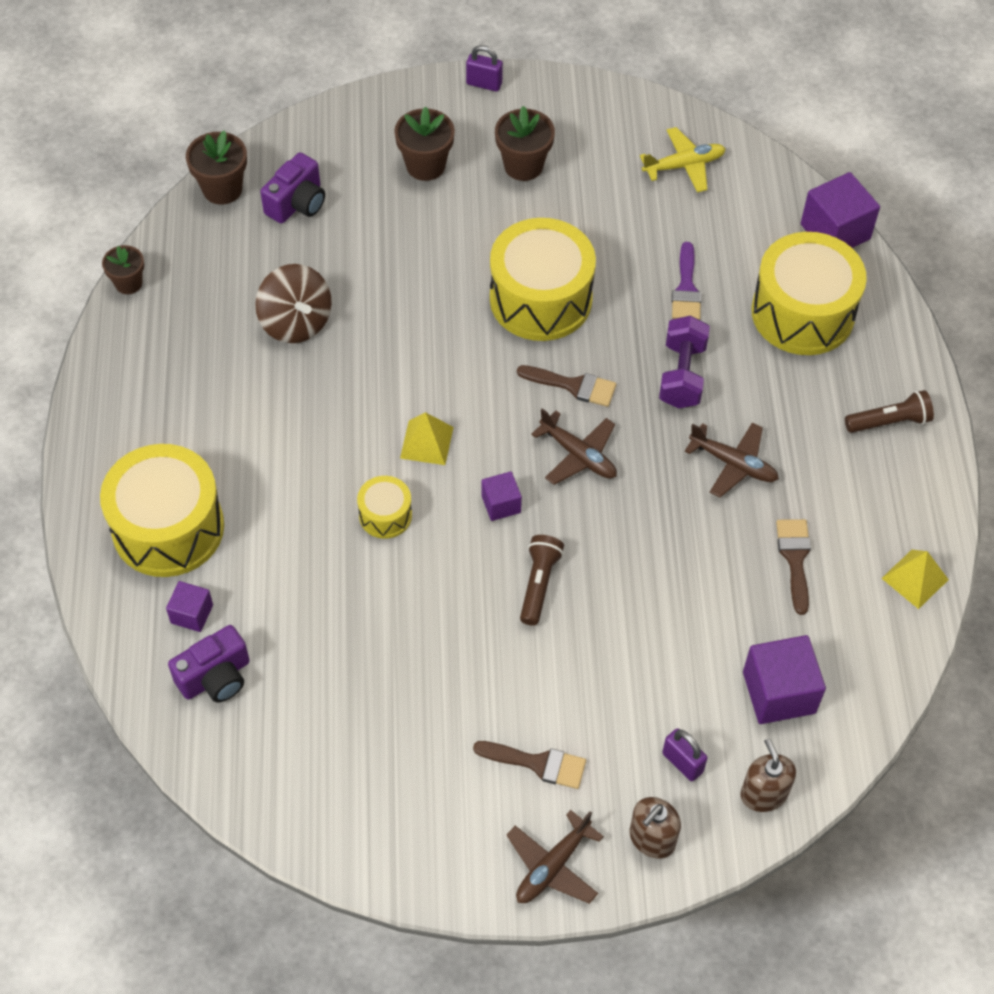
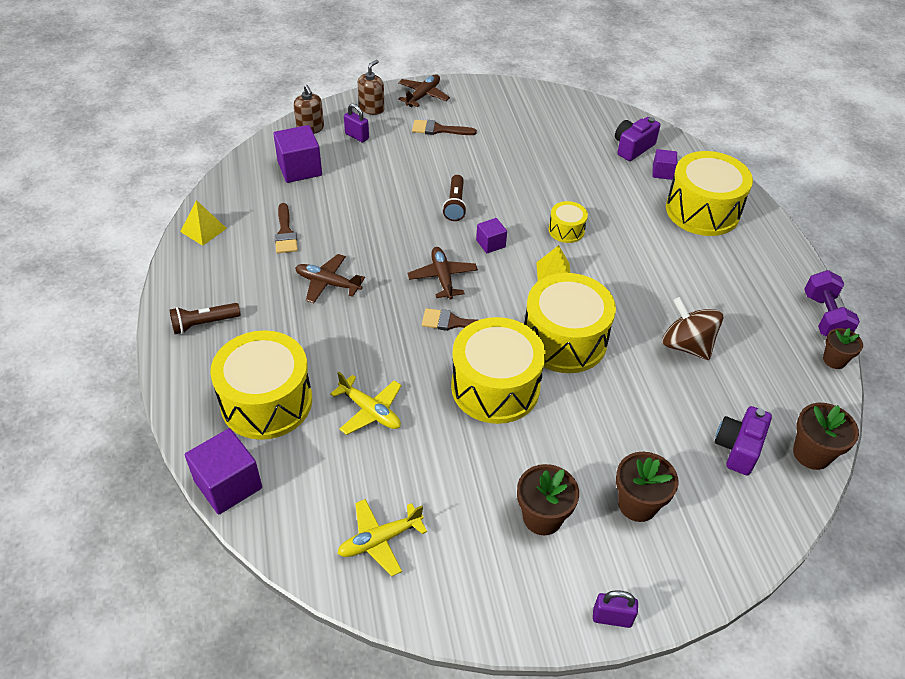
camera: 170 degrees right, 10 degrees down
brown plane [531,408,617,485] -> brown plane turned 45 degrees clockwise [407,247,478,300]
purple dumbbell [659,315,710,409] -> purple dumbbell moved to [804,270,860,337]
purple brush [672,242,702,320] -> yellow plane [330,372,402,435]
none -> yellow drum [525,273,616,373]

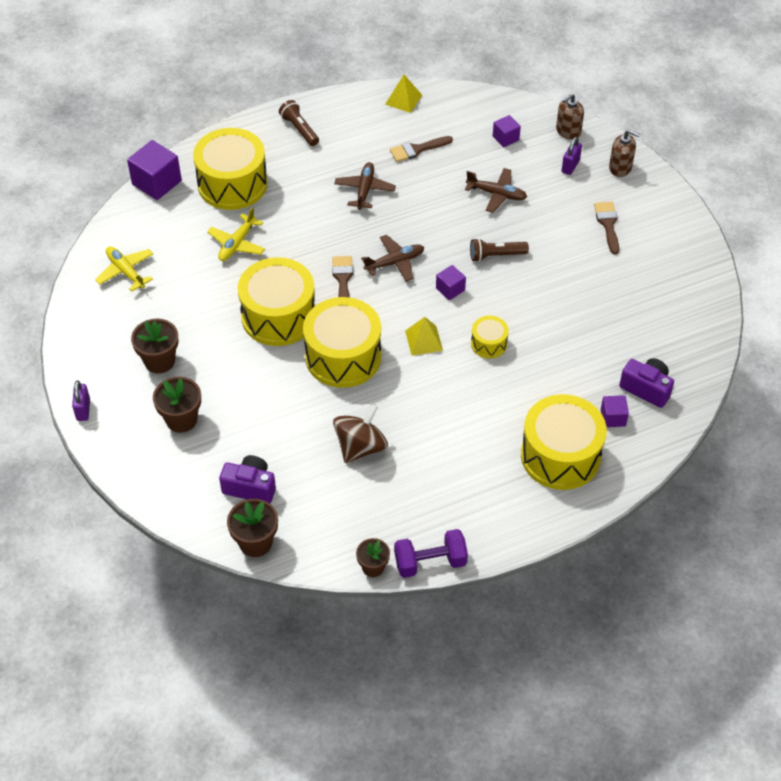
camera: 80 degrees right, 5 degrees up
purple cube [273,125,322,183] -> purple cube [493,115,521,147], size x0.56
brown plane [398,74,450,107] -> brown plane moved to [465,168,527,213]

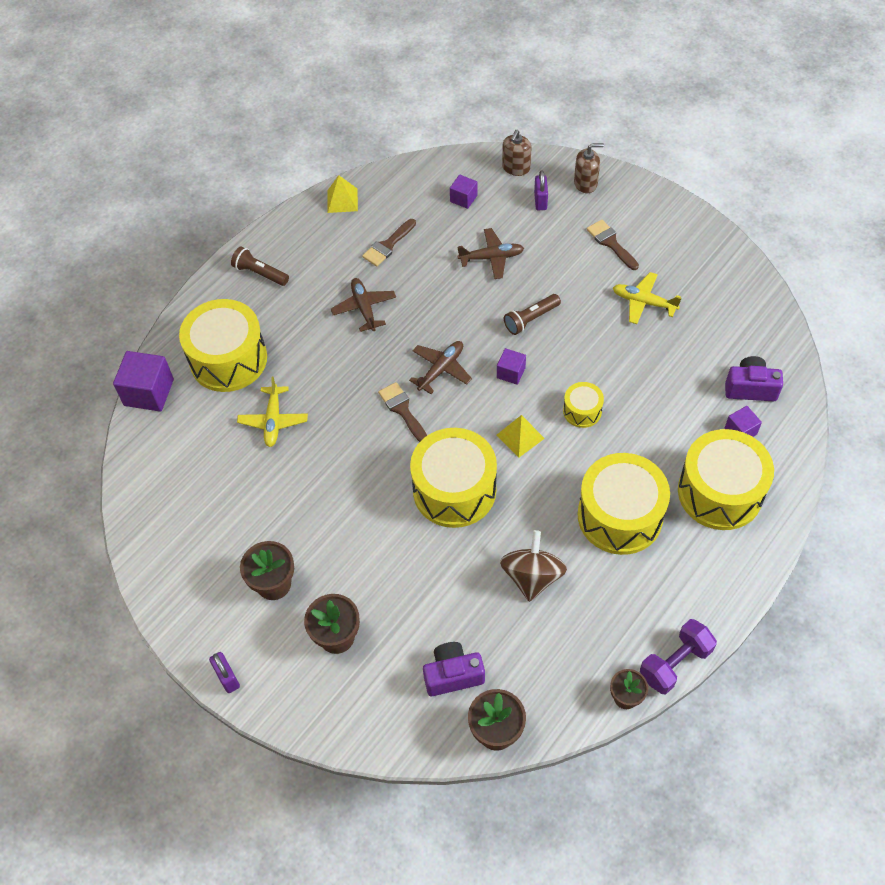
camera: 25 degrees left, 5 degrees up
yellow plane [95,246,153,292] -> yellow plane moved to [613,272,682,324]
yellow drum [238,257,315,346] -> yellow drum moved to [577,453,670,555]

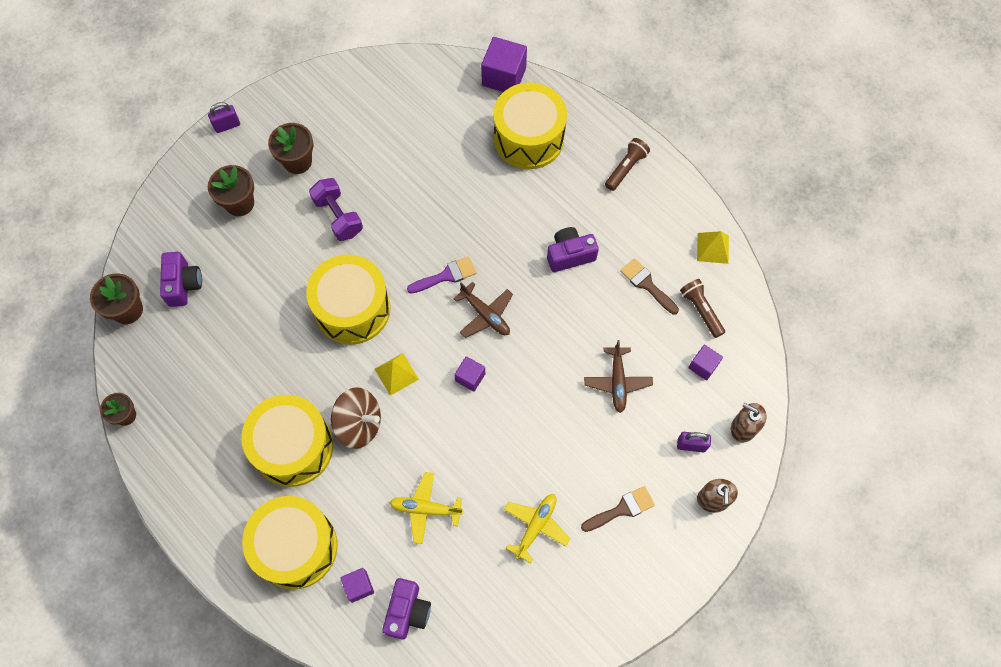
camera: 95 degrees right, 10 degrees up
yellow plane [237,376,308,447] -> yellow plane moved to [389,472,463,544]
brown plane [331,278,396,332] -> purple camera [547,227,599,272]
brown brush [378,382,427,442] -> purple brush [407,256,476,293]
brown spinning top [500,530,567,602] -> brown spinning top moved to [331,387,381,449]
brown flashlight [504,294,561,335] -> brown flashlight moved to [680,279,725,338]
yellow drum [563,382,604,428] -> none
purple dumbbell [640,619,717,694] -> purple dumbbell moved to [309,178,363,241]

